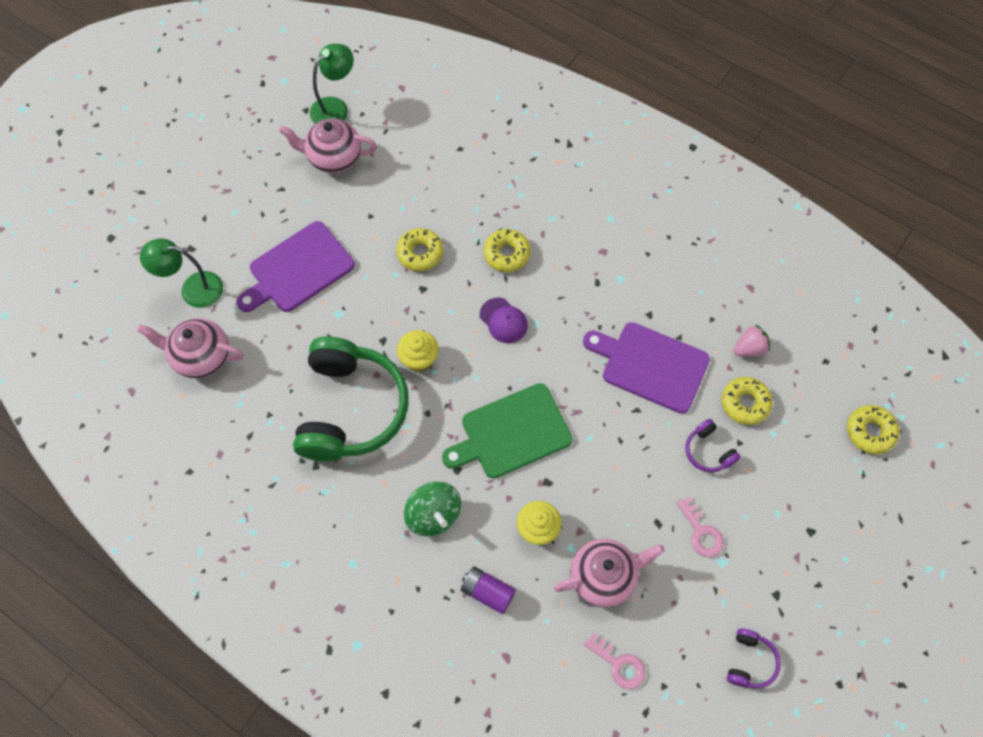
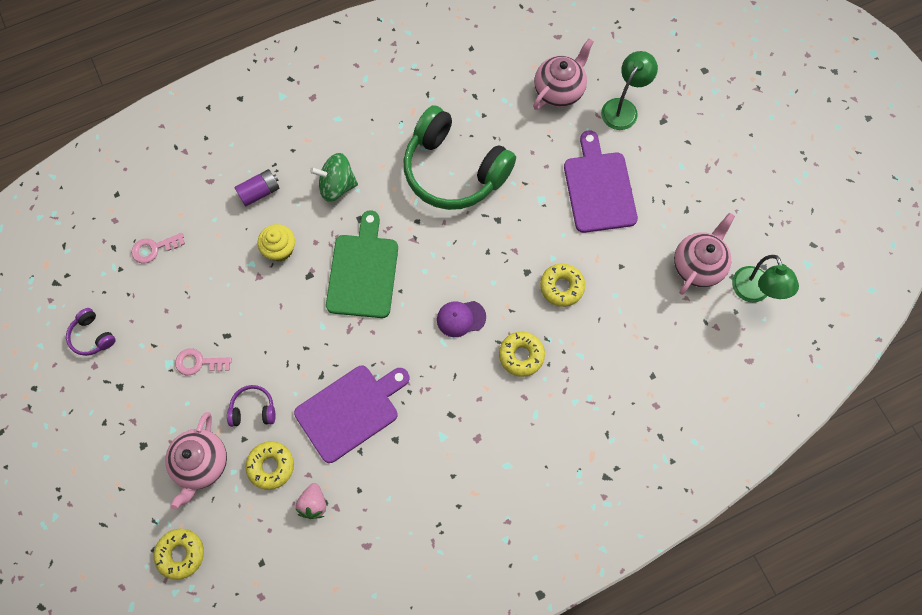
camera: 120 degrees right, 5 degrees up
yellow cupcake [397,330,439,372] -> none
pink teapot [554,539,665,607] -> pink teapot moved to [165,412,227,510]

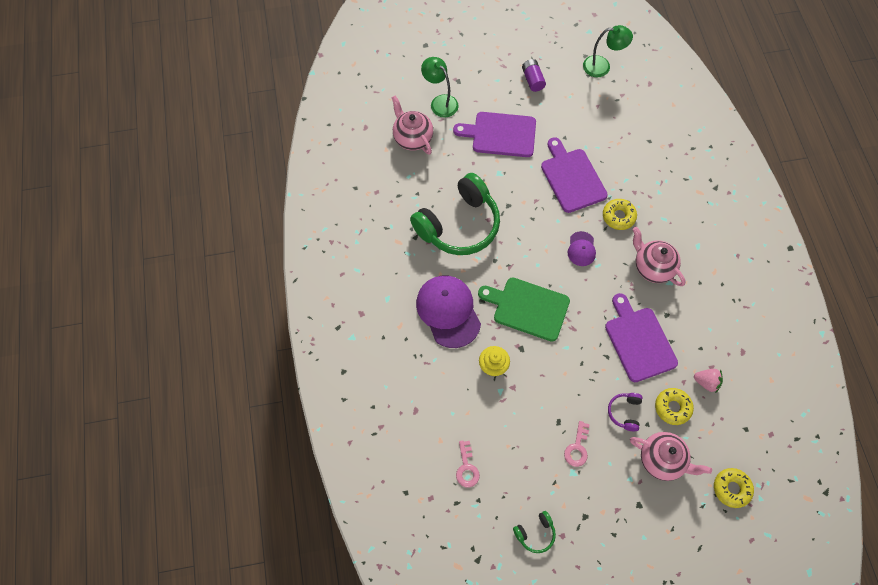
camera: 75 degrees left, 5 degrees down
purple headphones [66,308,116,356] -> green headphones [513,511,556,553]
purple battery [234,169,280,207] -> purple battery moved to [522,59,546,92]
green spinning top [310,153,358,202] -> purple cap [416,276,481,348]
yellow donut [540,263,585,307] -> purple cutting board [541,137,608,213]
pink teapot [674,213,735,295] -> pink teapot moved to [633,227,686,286]

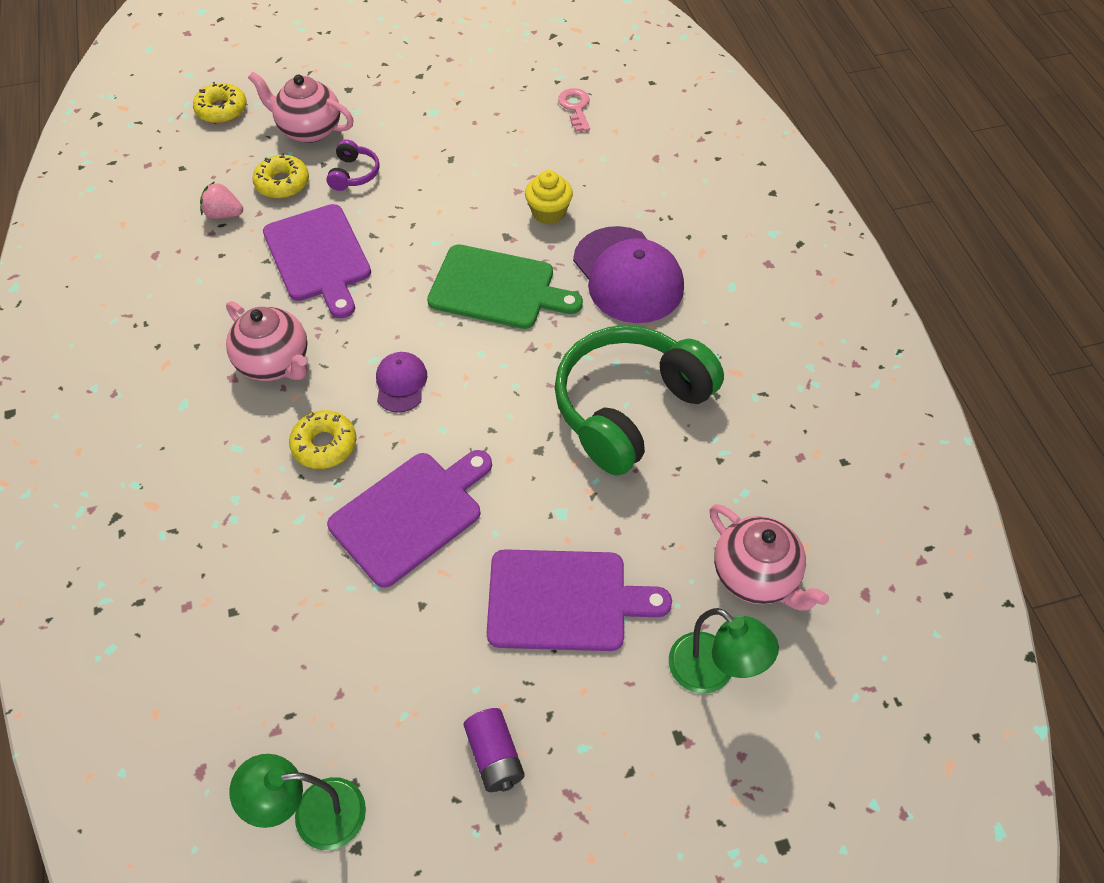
camera: 175 degrees right, 10 degrees down
green headphones [513,511,556,553] -> none
purple cutting board [541,137,608,213] -> purple cutting board turned 105 degrees counterclockwise [327,450,492,588]
pink key [564,421,589,467] -> none

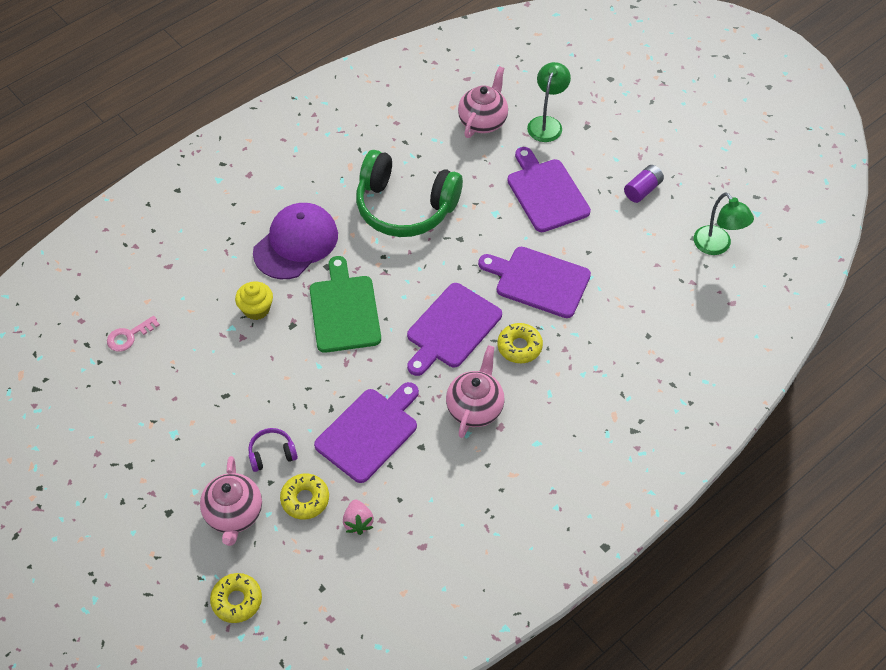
camera: 115 degrees left, 0 degrees up
purple cap [376,352,427,413] -> purple cutting board [407,283,502,376]

